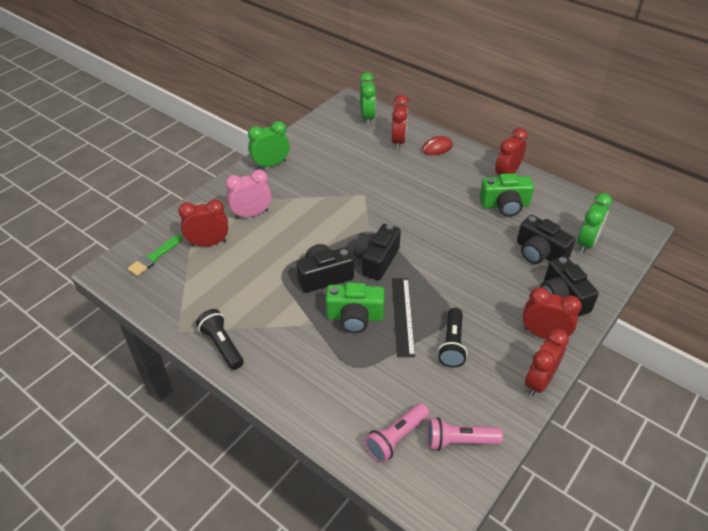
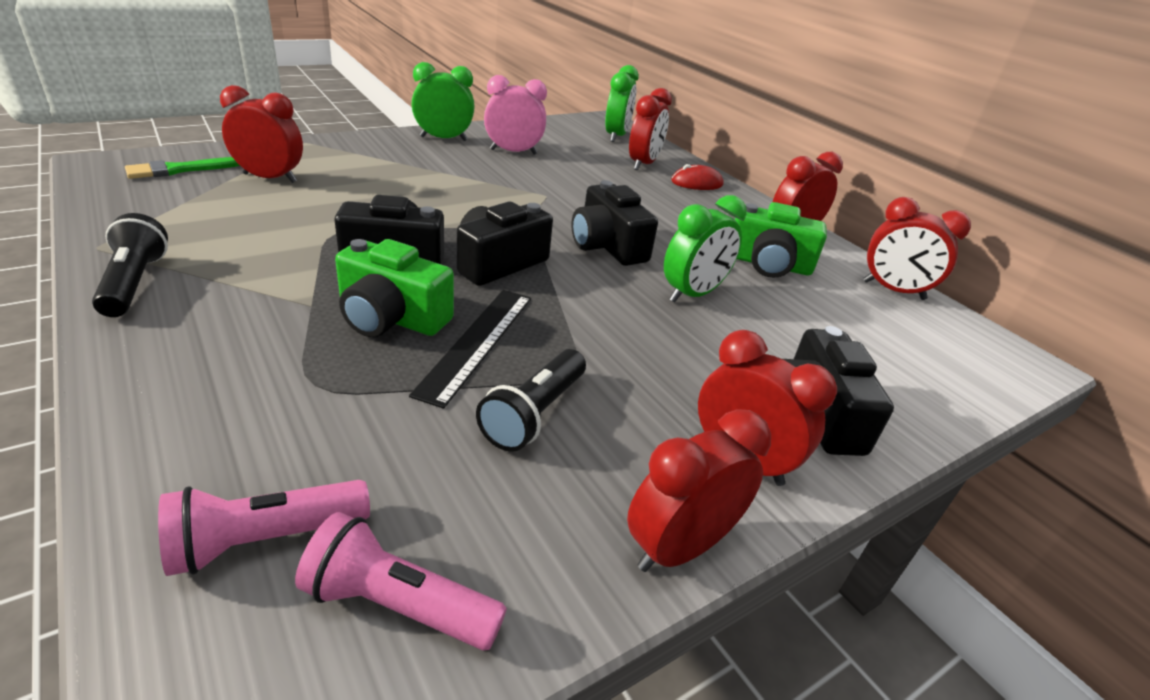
camera: 15 degrees right, 10 degrees down
pink clock [225,169,272,218] -> pink clock moved to [484,75,547,155]
black camera [517,215,575,264] -> black camera moved to [571,180,658,266]
green clock [577,193,612,253] -> green clock moved to [664,195,746,303]
none -> red clock [863,197,971,300]

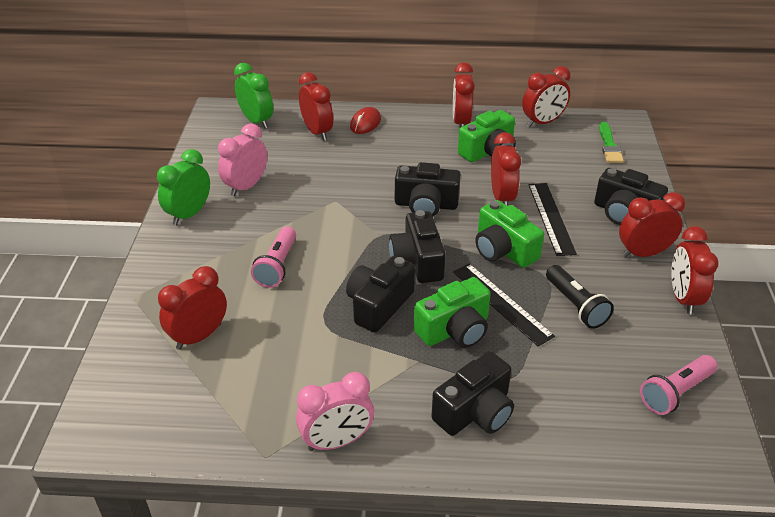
camera: 50 degrees left, 5 degrees up
black flashlight [92,213,168,317] -> pink clock [296,372,374,451]
green brush [125,157,240,179] -> green brush moved to [599,122,624,163]
pink flashlight [158,480,370,576] -> pink flashlight moved to [251,227,296,288]
green clock [664,195,746,303] -> red clock [491,132,521,206]
none -> black camera [431,351,514,436]
none -> green camera [475,200,544,268]
none -> black ruler [529,183,577,256]

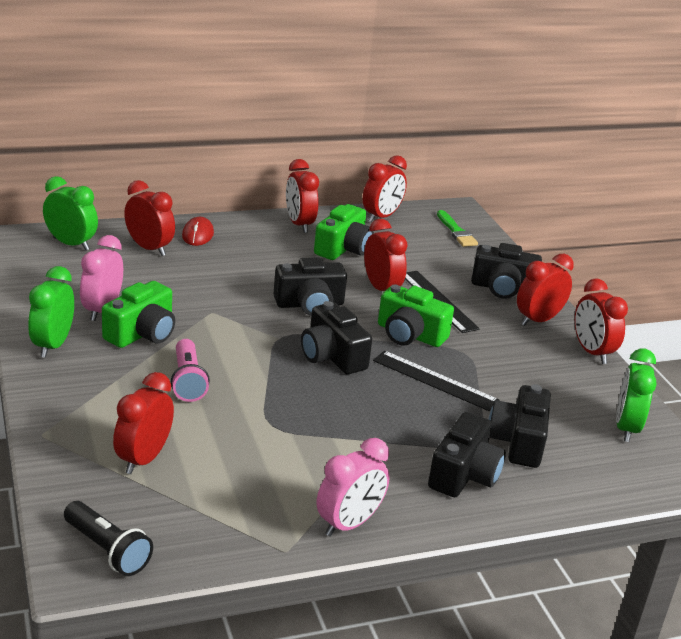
camera: 25 degrees left, 10 degrees down
black camera [346,256,415,333] -> black camera moved to [489,384,551,468]
green camera [414,277,491,348] -> green camera moved to [102,281,175,348]
black flashlight [546,265,614,329] -> black flashlight moved to [64,501,153,576]
pink flashlight [640,355,717,415] -> green clock [616,349,656,442]

